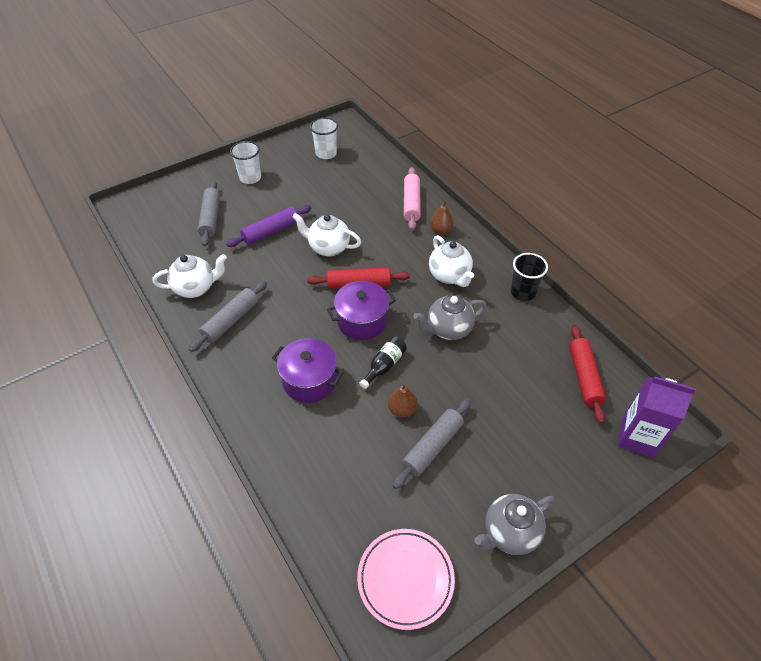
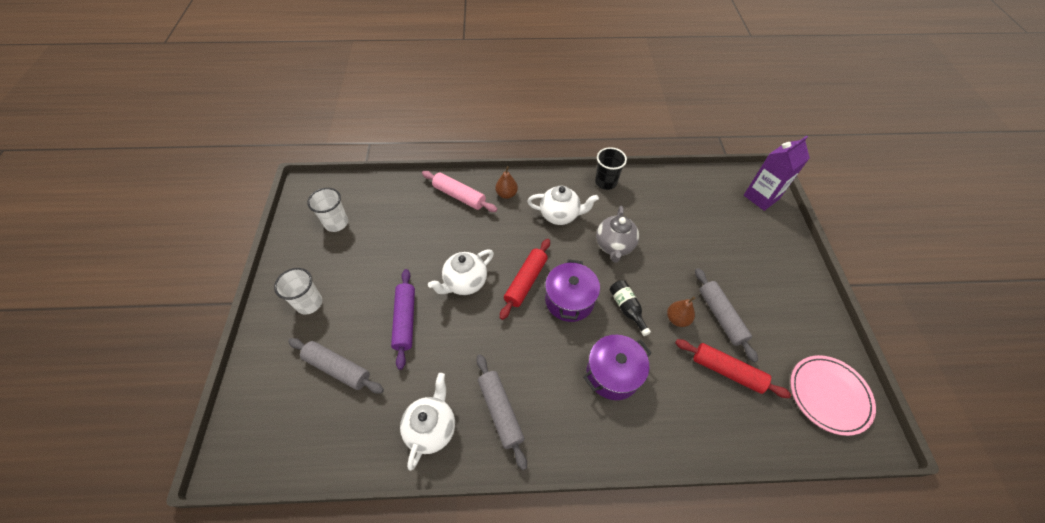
camera: 60 degrees left, 5 degrees up
grey teapot [475,494,554,555] -> none
red rolling pin [569,325,606,424] -> red rolling pin moved to [675,339,791,398]

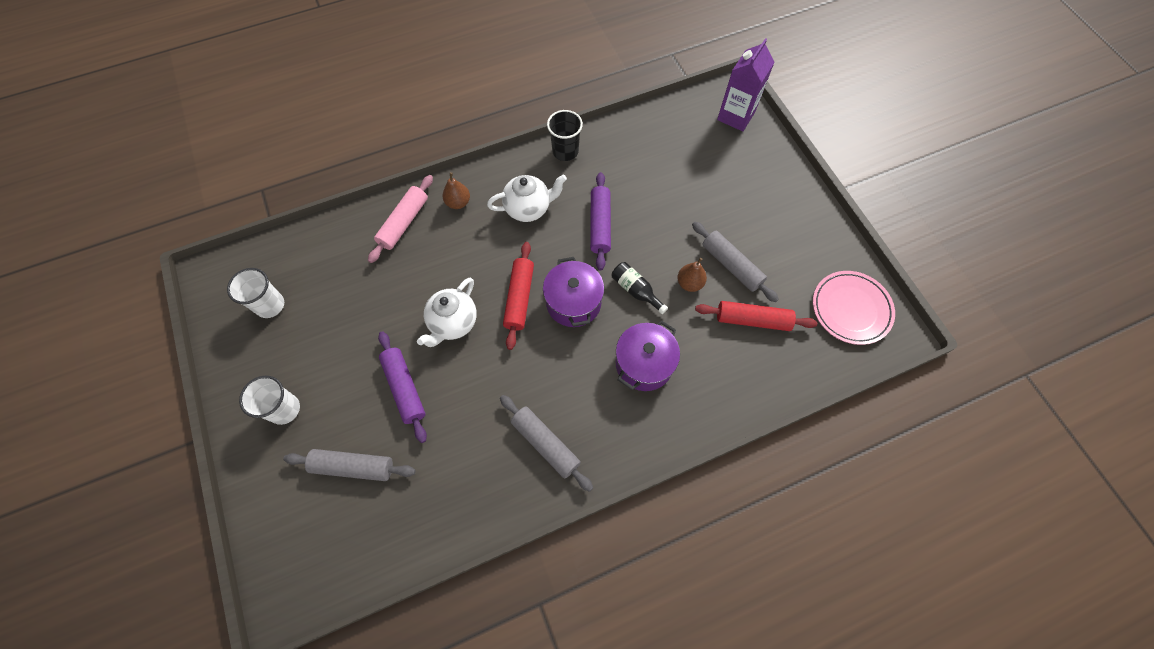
camera: 20 degrees left, 10 degrees up
white teapot [400,373,455,471] -> none
pink rolling pin [422,171,497,212] -> pink rolling pin turned 75 degrees counterclockwise [368,175,433,263]
grey teapot [596,206,639,263] -> purple rolling pin [590,172,611,270]

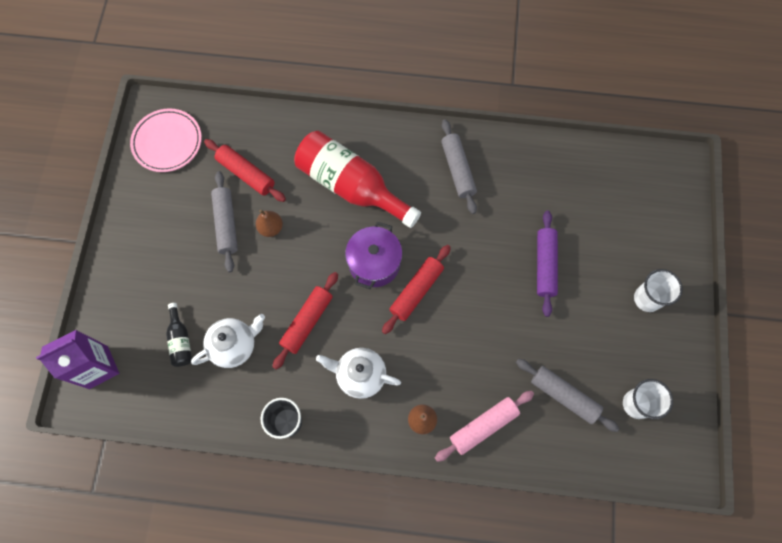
camera: 150 degrees left, 5 degrees up
grey rolling pin [283,449,416,481] -> grey rolling pin moved to [516,359,619,432]
white teapot [417,278,477,347] -> white teapot moved to [191,314,265,368]
purple rolling pin [590,172,611,270] -> red rolling pin [273,272,338,370]
black bottle [612,262,668,314] -> black bottle moved to [166,303,192,367]
purple pot [616,320,680,391] -> red bottle [294,131,421,228]

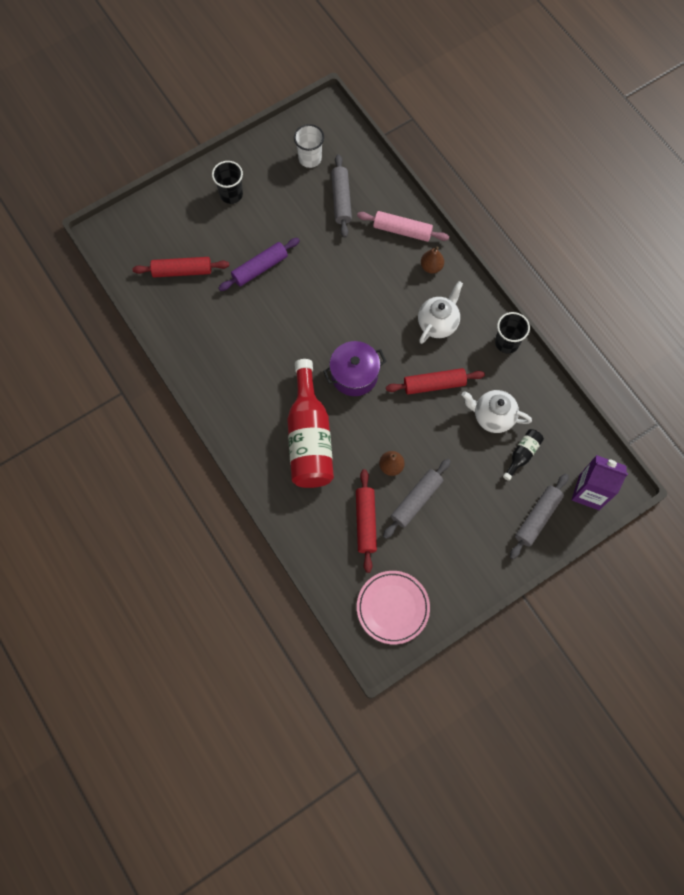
camera: 130 degrees left, 0 degrees up
white teapot [316,348,401,399] -> white teapot turned 120 degrees counterclockwise [418,281,463,344]
red rolling pin [382,245,451,334] -> red rolling pin moved to [133,257,229,277]
grey rolling pin [441,119,477,214] -> grey rolling pin moved to [510,474,569,559]
white cup [634,269,683,312] -> black cup [212,161,243,204]

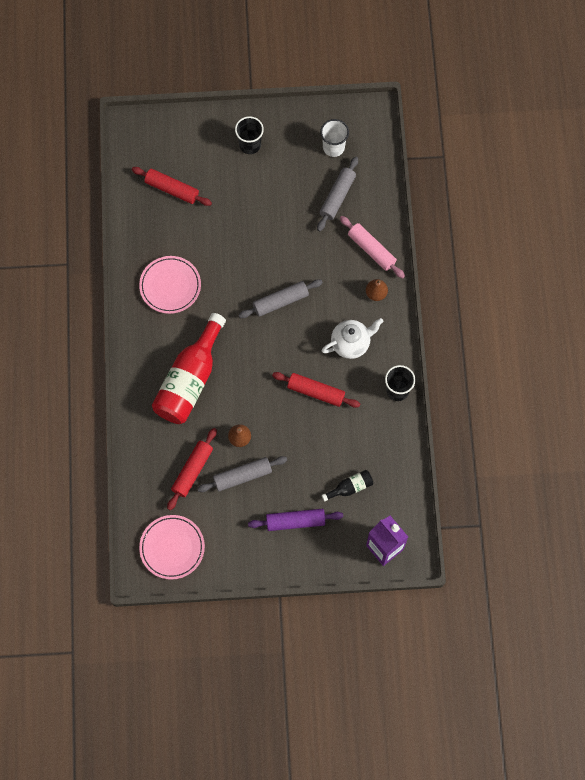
camera: 30 degrees right, 0 degrees up
purple rolling pin [218,238,300,291] -> purple rolling pin moved to [248,509,343,531]
purple pot [323,341,386,396] -> none
white teapot [462,390,532,433] -> none
grey rolling pin [510,474,569,559] -> grey rolling pin moved to [239,279,323,318]
none -> pink plate [139,256,201,314]

